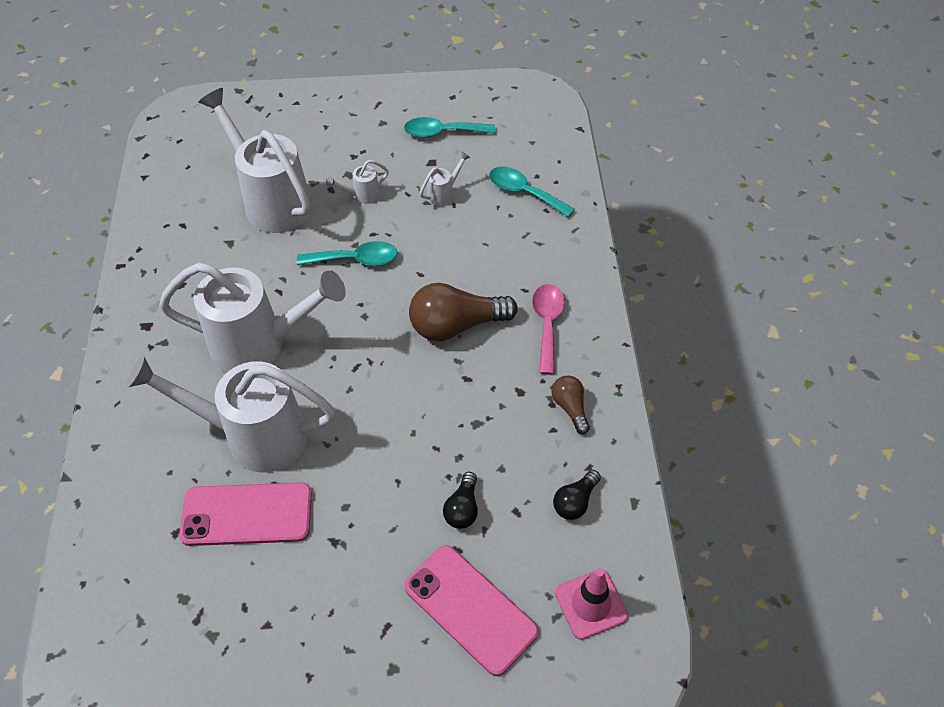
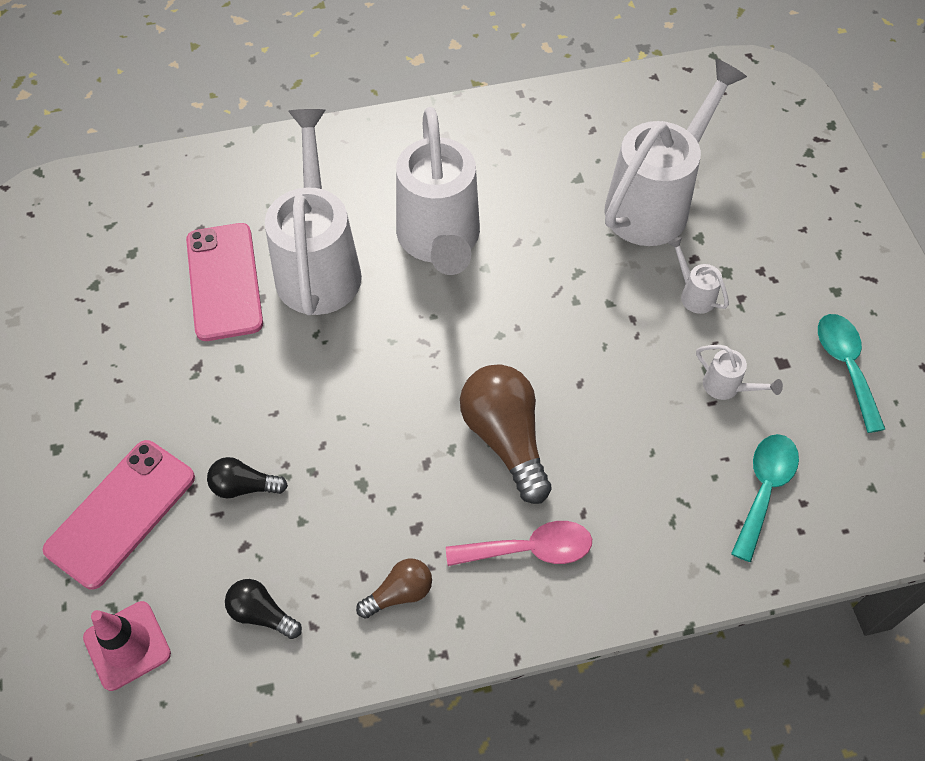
camera: 80 degrees right, 5 degrees up
turquoise spoon [297,241,398,266] -> none

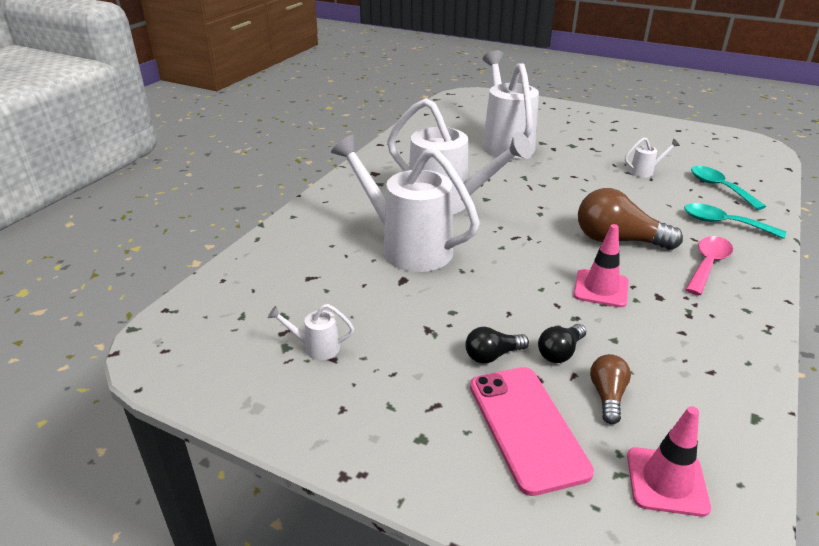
camera: 50 degrees left, 25 degrees down
pink phone [186,223,263,341] -> none
black light bulb [225,579,302,639] -> black light bulb moved to [465,327,529,364]
brown light bulb [356,558,432,619] -> brown light bulb moved to [590,354,631,424]
white watering can [668,237,729,314] -> white watering can moved to [268,304,354,360]
turquoise spoon [818,314,885,433] -> turquoise spoon moved to [684,203,786,239]
none -> pink traffic cone [574,224,629,307]

